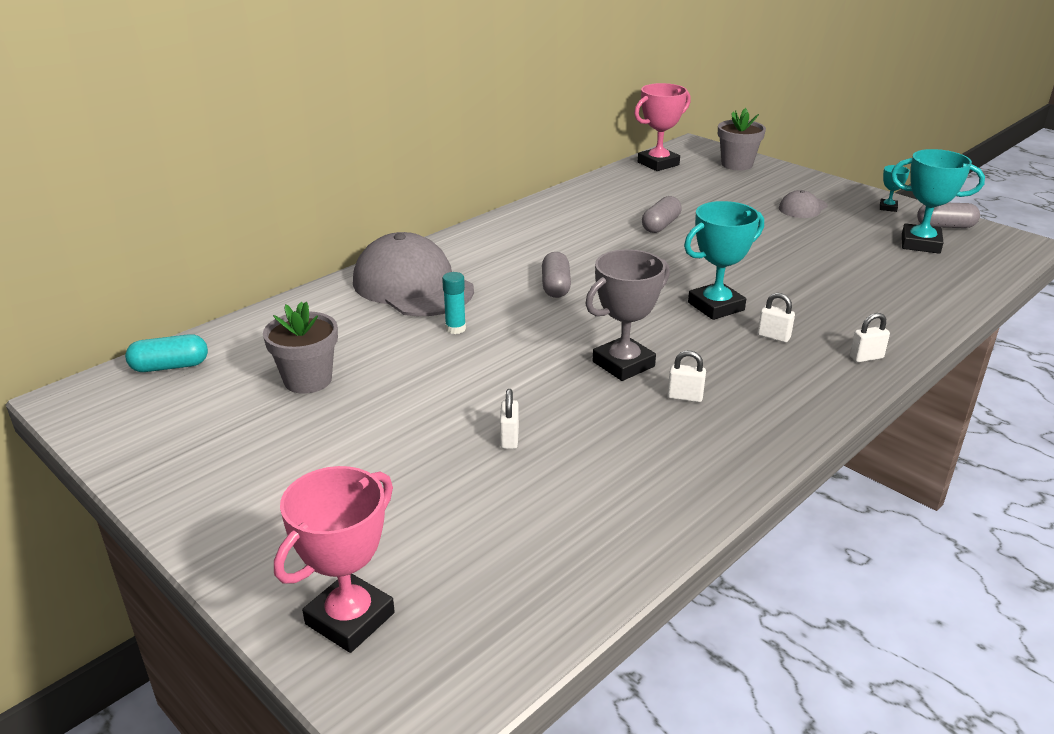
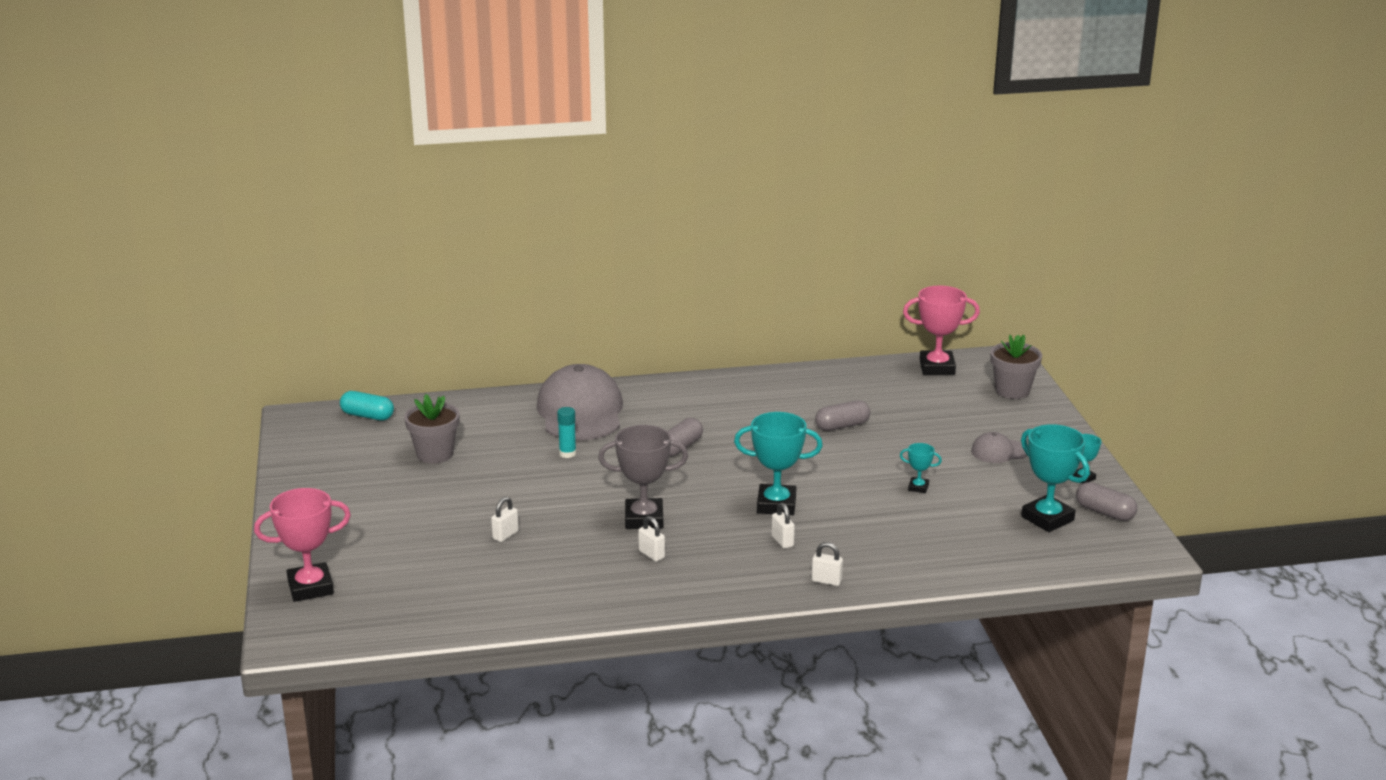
camera: 35 degrees right, 5 degrees down
none -> turquoise trophy [900,443,942,493]

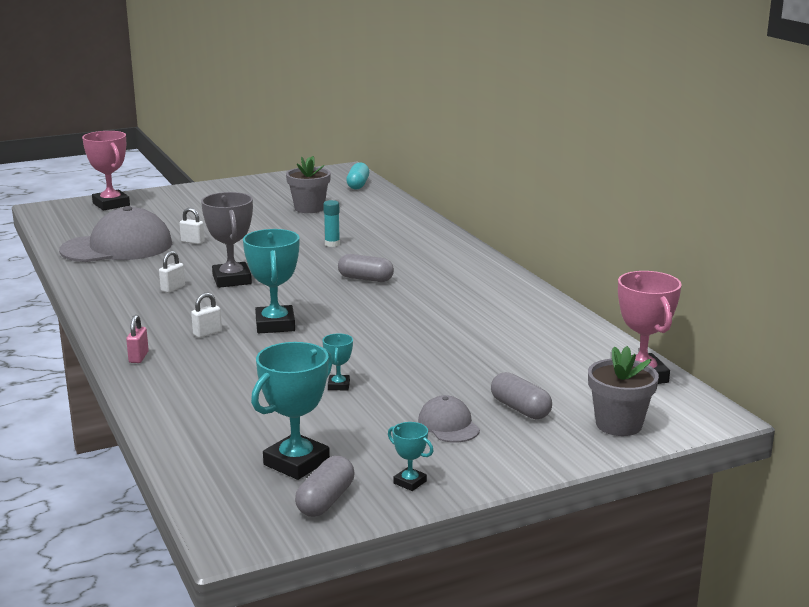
camera: 75 degrees right, 5 degrees down
grey cap [537,364,623,440] -> grey cap moved to [59,206,172,262]
white padlock [812,542,843,586] -> pink padlock [126,315,149,363]
grey capsule [815,400,870,431] -> grey capsule moved to [491,372,552,419]

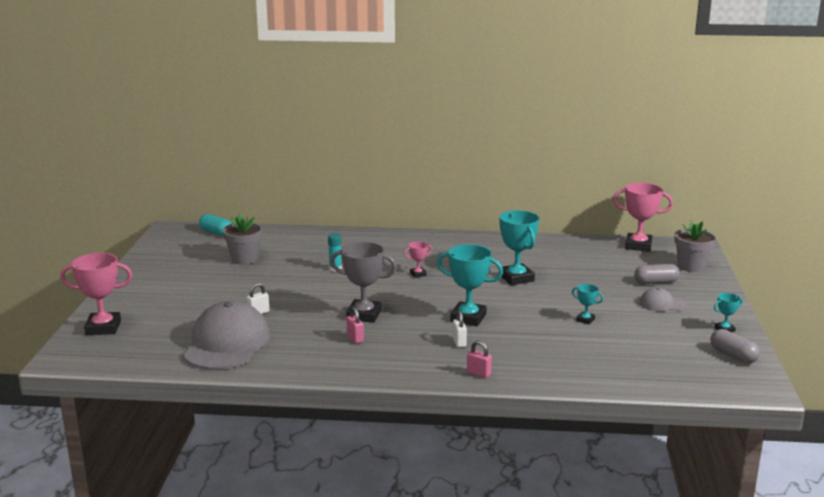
camera: 60 degrees left, 0 degrees up
white padlock [159,251,185,293] -> pink padlock [346,307,364,343]
turquoise trophy [251,342,332,480] -> turquoise trophy moved to [499,210,539,285]
grey capsule [338,254,394,282] -> pink trophy [404,241,432,278]

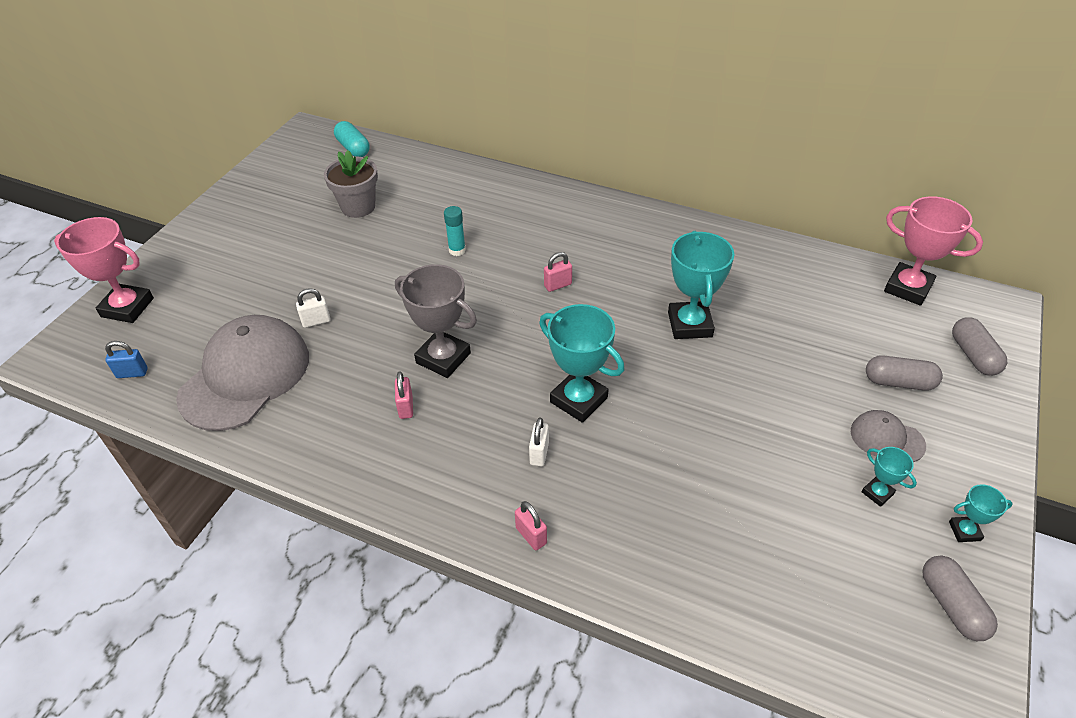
camera: 20 degrees right, 25 degrees up
pink trophy [404,241,432,278] -> pink padlock [544,252,572,292]
turquoise trophy [572,284,603,324] -> turquoise trophy moved to [862,447,917,507]
grey flower pot [674,221,716,272] -> grey capsule [952,317,1007,376]
none -> blue padlock [105,341,148,378]

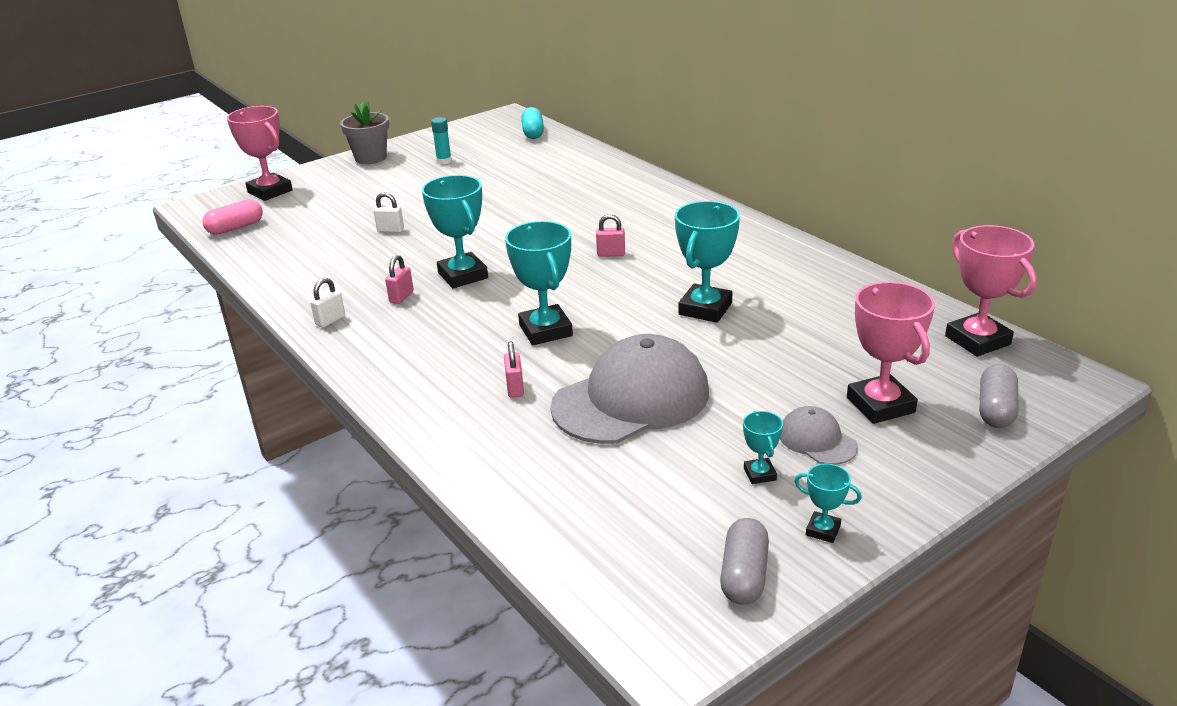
camera: 30 degrees right, 15 degrees down
blue padlock [105,341,148,378] -> pink capsule [202,199,263,235]
grey cap [176,315,309,431] -> grey cap moved to [550,334,709,444]
grey flower pot [324,150,378,218] -> grey flower pot moved to [340,101,389,164]
grey trophy [395,264,477,378] -> turquoise trophy [422,175,488,288]
turquoise glue stick [444,206,466,256] -> turquoise glue stick moved to [431,117,452,164]
pink padlock [515,501,547,550] -> pink padlock moved to [504,341,524,398]
white padlock [529,417,549,466] -> white padlock moved to [310,278,345,328]
grey capsule [866,355,943,391] -> pink trophy [847,282,935,424]

